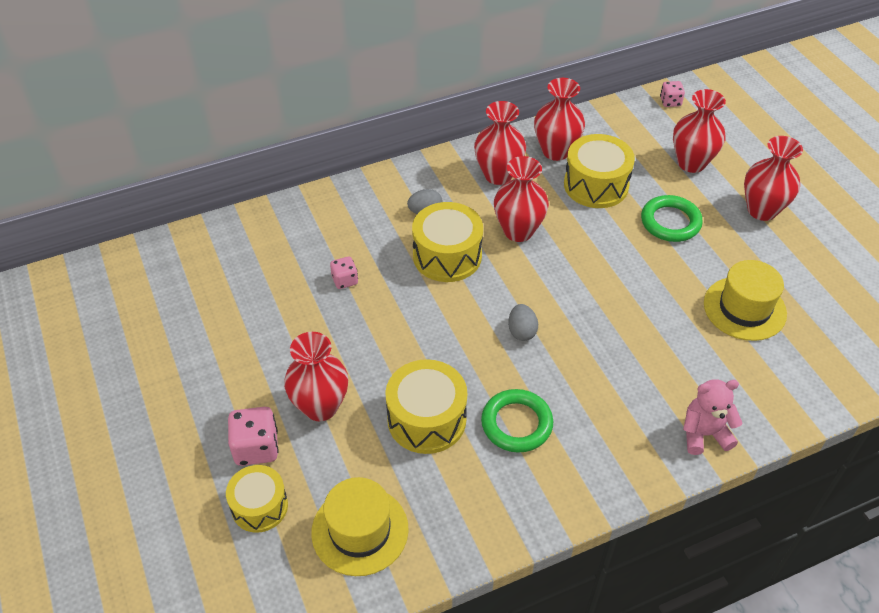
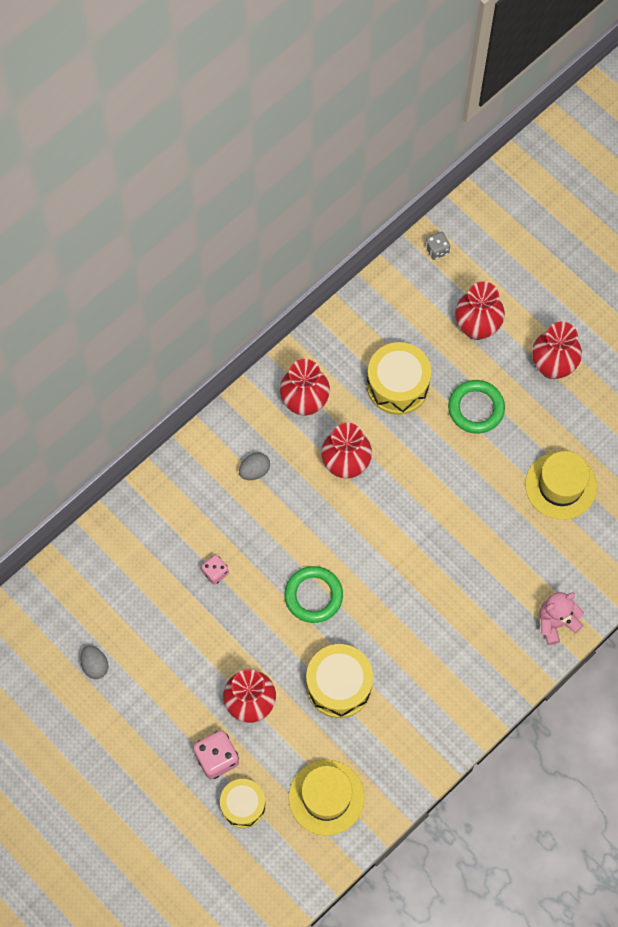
camera: 20 degrees left, 20 degrees up
yellow drum [412,202,483,282] -> none
green ring [481,389,553,453] -> green ring moved to [284,566,343,623]
grey egg [508,304,538,341] -> grey egg moved to [80,646,108,679]
red vase [534,78,585,161] -> none
pink dice [660,81,685,107] -> grey dice [425,232,450,260]

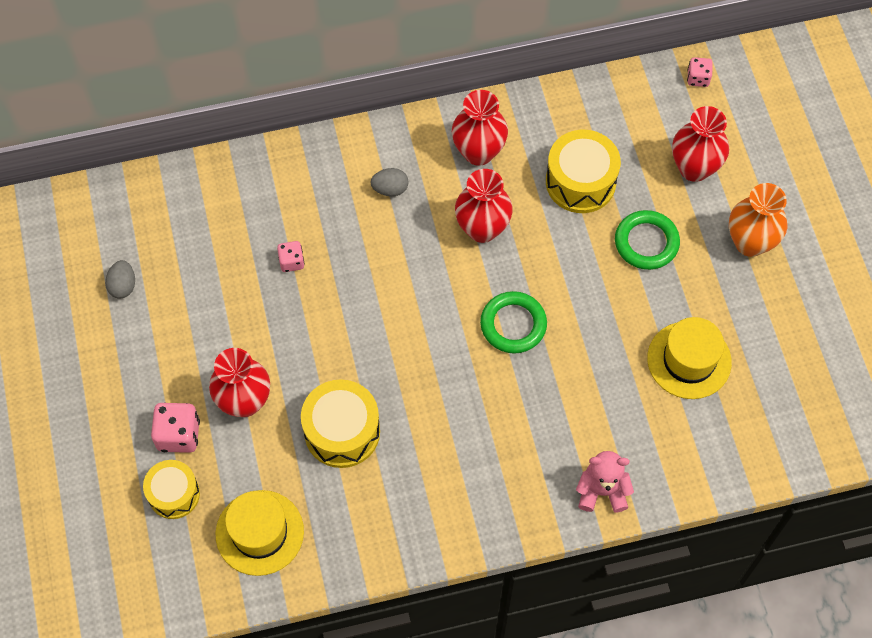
camera: 30 degrees right, 5 degrees down
green ring [284,566,343,623] -> green ring moved to [480,291,547,354]
grey dice [425,232,450,260] -> pink dice [687,57,713,87]
red vase [532,322,582,379] -> orange vase [729,183,787,257]

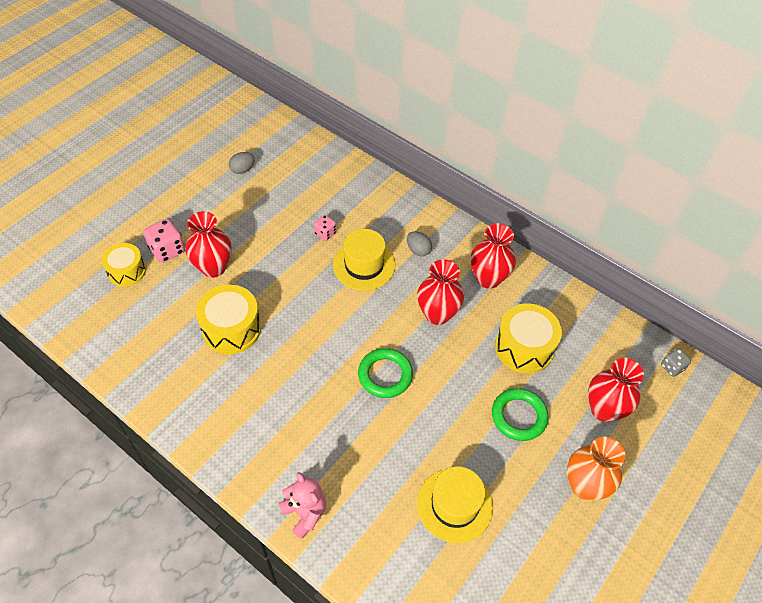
camera: 50 degrees right, 10 degrees down
yellow hat [216,490,304,576] -> yellow hat moved to [333,229,395,291]
pink dice [687,57,713,87] -> grey dice [661,348,691,377]

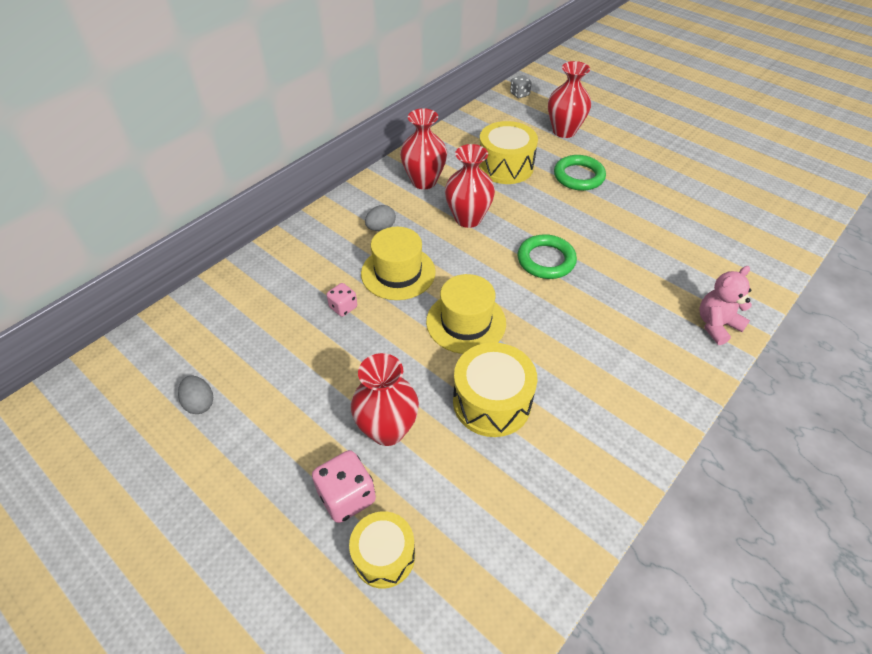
camera: 85 degrees left, 5 degrees down
yellow hat [417,467,493,543] -> yellow hat moved to [426,274,506,354]
orange vase [567,436,626,500] -> none

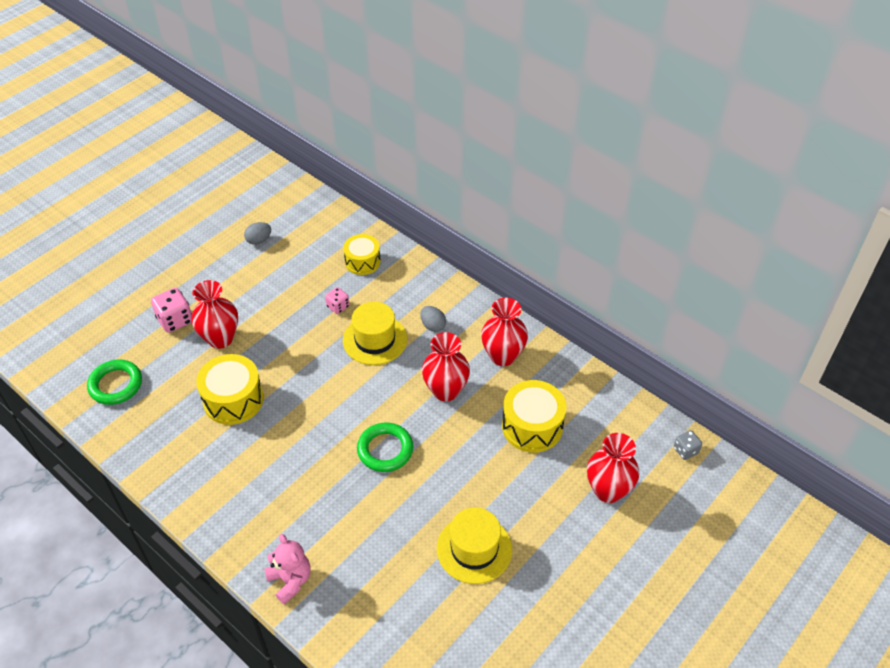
camera: 90 degrees right, 0 degrees up
yellow drum [349,511,415,589] -> yellow drum moved to [343,234,381,275]
yellow hat [426,274,506,354] -> yellow hat moved to [437,507,512,584]
green ring [554,155,606,191] -> green ring moved to [87,359,142,405]

